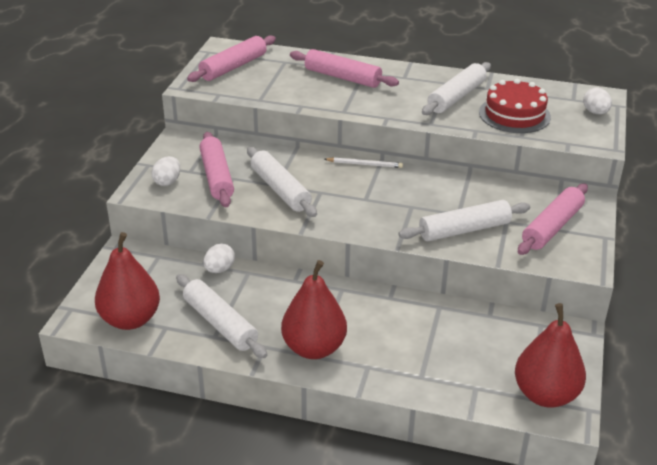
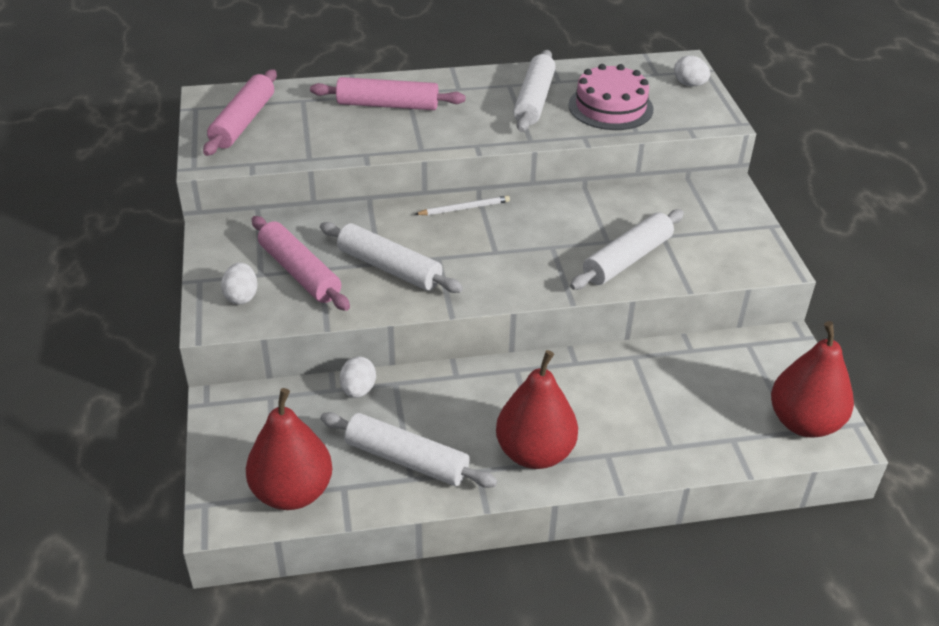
camera: 25 degrees left, 5 degrees up
red cake [479,79,551,133] -> pink cake [568,64,653,130]
pink rolling pin [518,183,588,255] -> none

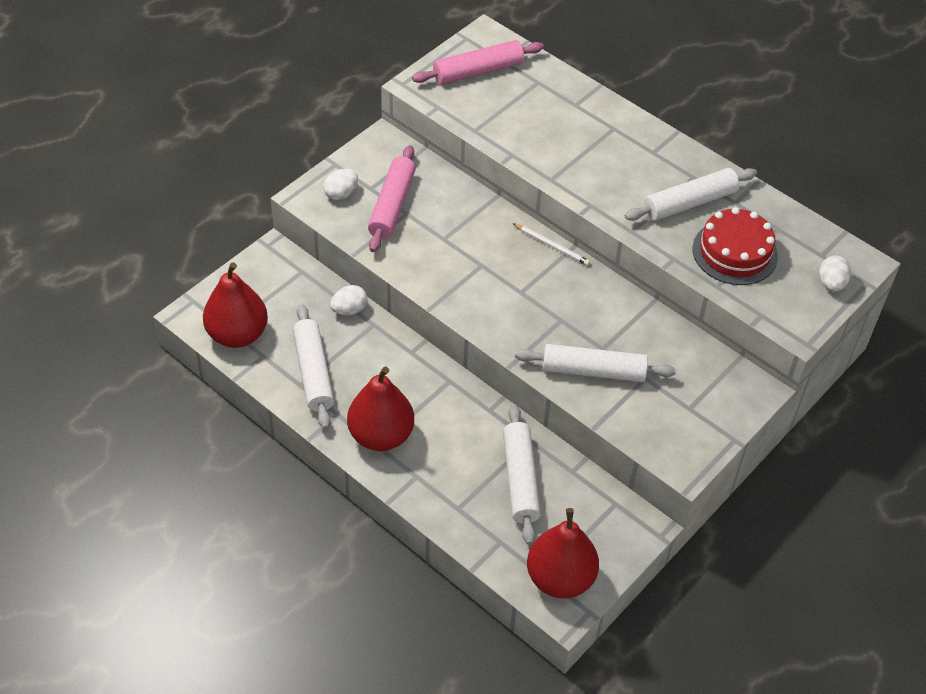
camera: 50 degrees right, 10 degrees up
pink rolling pin [310,77,466,110] -> none
white rolling pin [320,222,463,293] -> white rolling pin moved to [503,404,541,545]
pink cake [568,64,653,130] -> red cake [692,207,778,285]

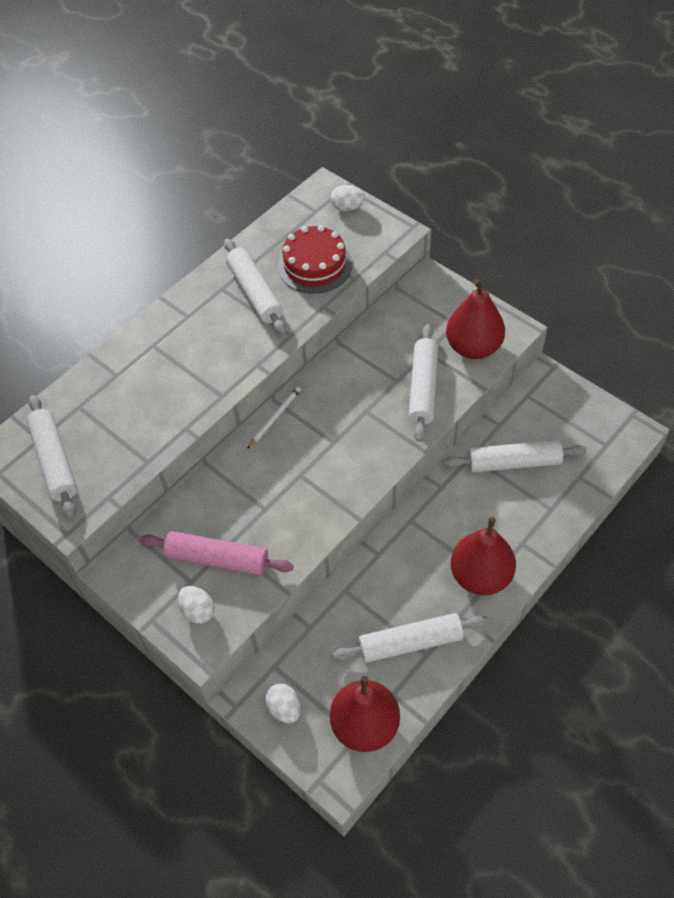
camera: 85 degrees left, 5 degrees up
white egg [330,285,367,315] -> white egg moved to [265,683,301,723]
pink rolling pin [412,40,544,85] -> white rolling pin [26,395,77,518]
red pear [527,508,599,598] -> red pear moved to [446,279,505,359]

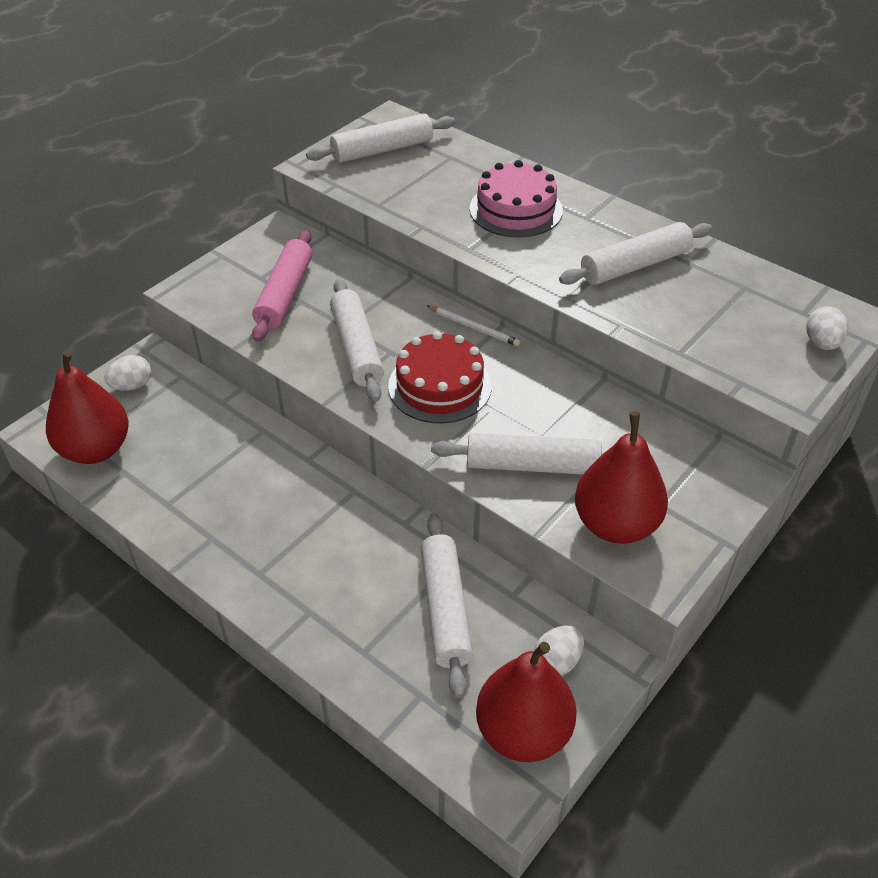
camera: 85 degrees right, 10 degrees down
white egg [178,586,215,624] -> white egg moved to [534,625,584,676]
red cake [278,225,352,294] -> red cake moved to [388,331,492,423]
white rolling pin [333,613,488,663] -> white rolling pin moved to [330,279,384,402]
red pear [451,517,516,595] -> red pear moved to [476,642,577,762]
none -> pink cake [469,160,563,238]

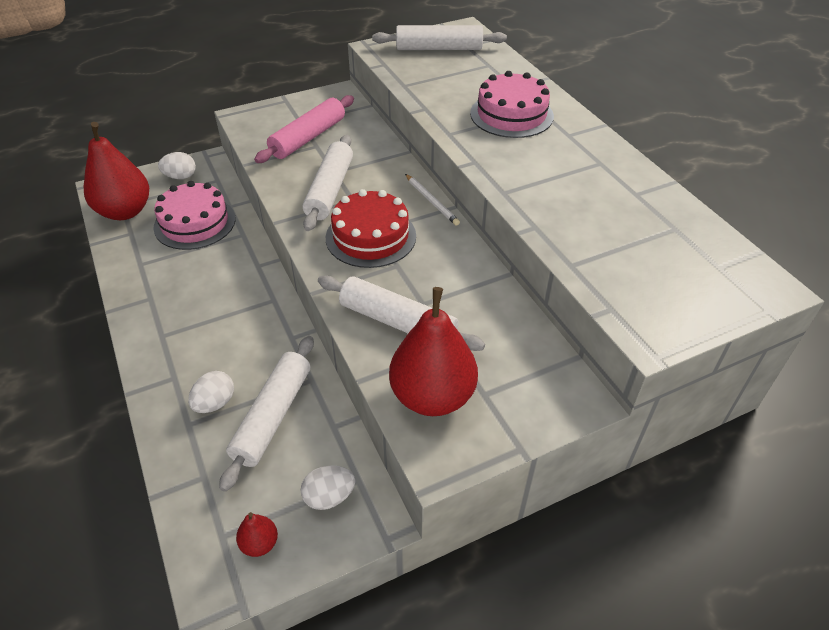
camera: 25 degrees right, 0 degrees up
red pear [476,642,577,762] -> red pear [236,512,278,557], size x0.44
white rolling pin [559,222,712,285] -> none
white egg [806,306,848,350] -> white egg moved to [188,371,234,413]
none -> pink cake [153,181,235,250]

